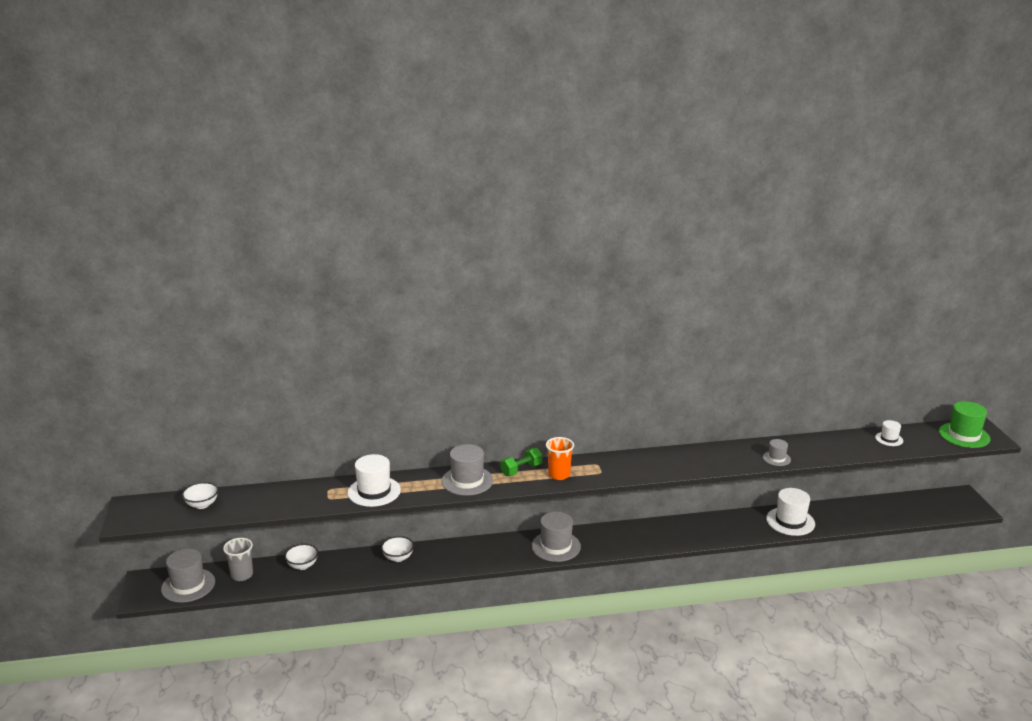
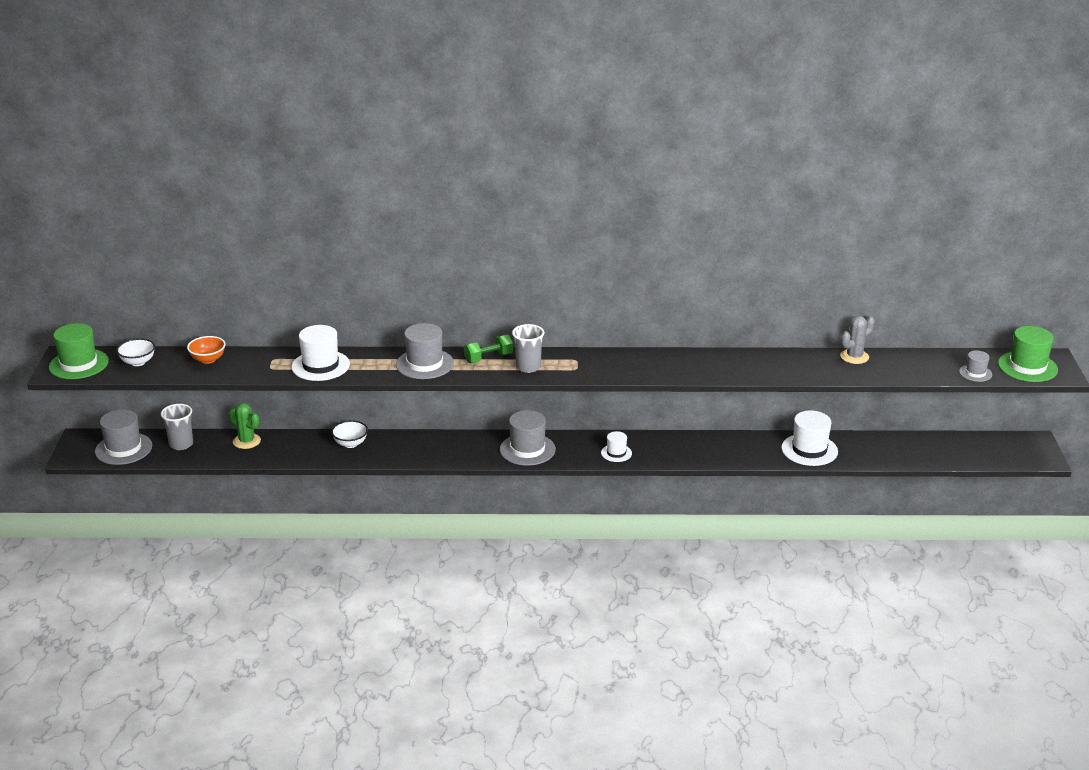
camera: 10 degrees right, 5 degrees up
white bowl [284,544,318,570] -> green cactus [228,403,261,449]
orange cup [546,437,574,480] -> grey cup [512,324,544,373]
grey hat [763,439,791,466] -> grey hat moved to [959,350,992,382]
white hat [875,420,903,446] -> white hat moved to [601,431,632,462]
none -> green hat [49,323,109,379]
none -> orange bowl [187,336,226,364]
none -> grey cactus [840,316,875,364]

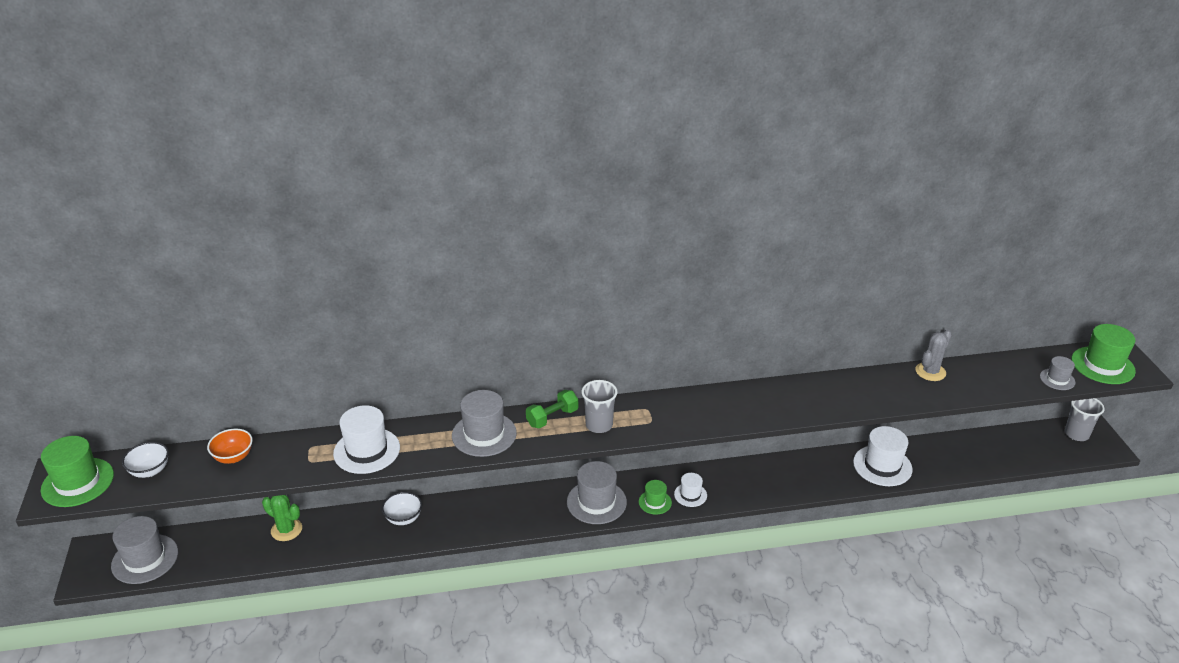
camera: 10 degrees left, 5 degrees up
grey cup [161,404,193,450] -> grey cup moved to [1065,398,1104,441]
none -> green hat [639,480,672,515]

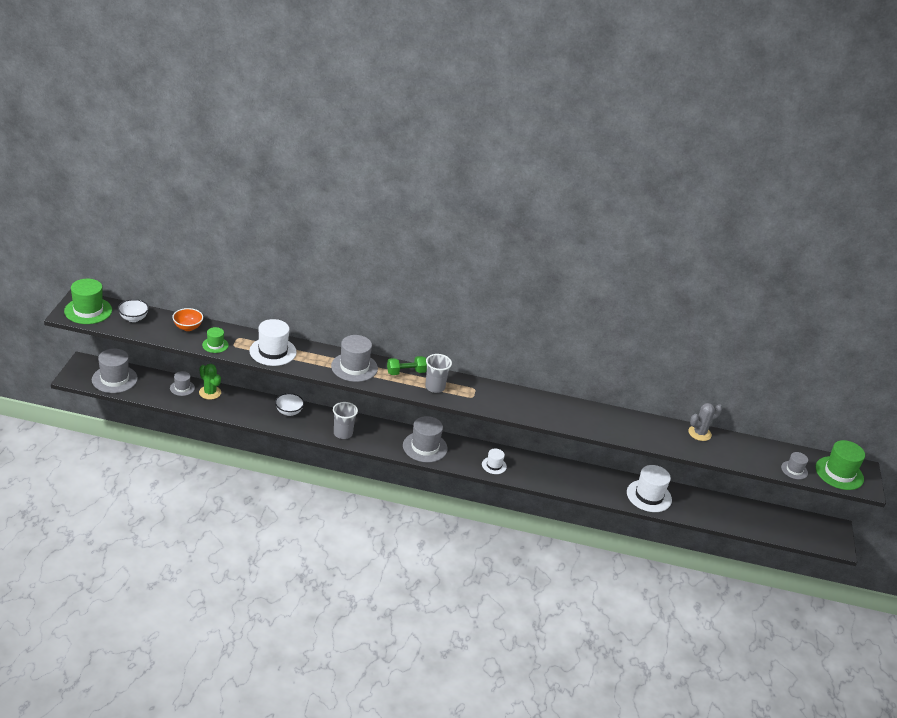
camera: 15 degrees right, 0 degrees up
green hat [639,480,672,515] -> green hat moved to [202,327,229,353]
grey cup [1065,398,1104,441] -> grey cup moved to [333,402,358,439]
none -> grey hat [170,371,195,396]

